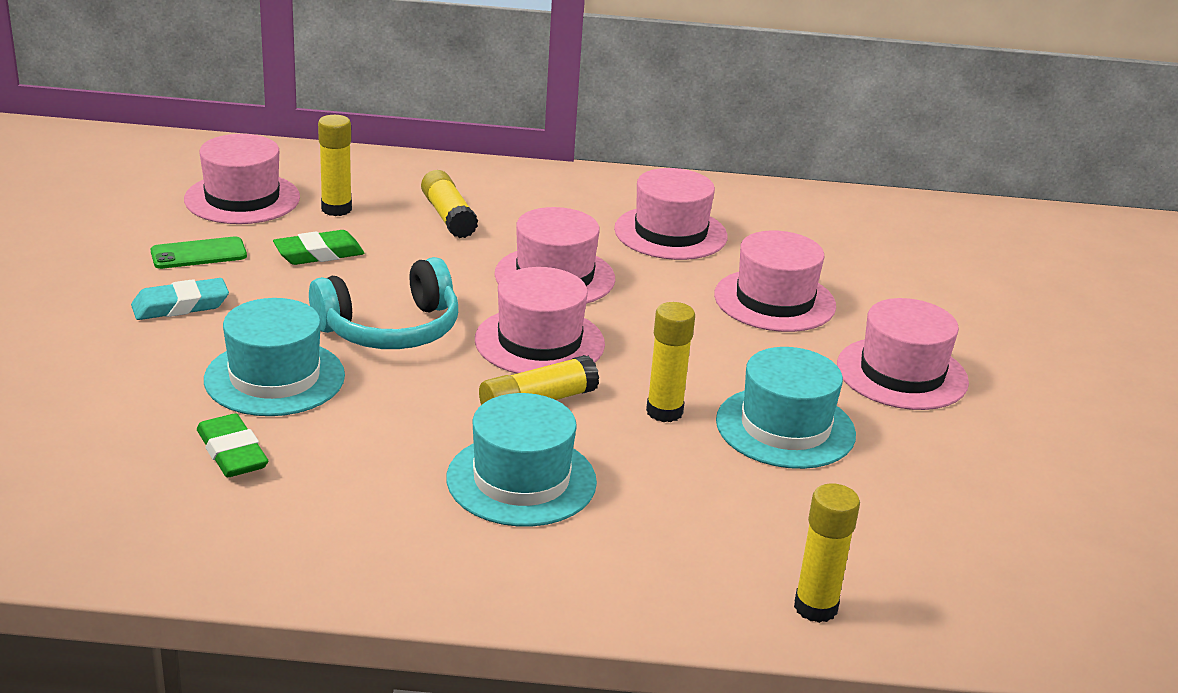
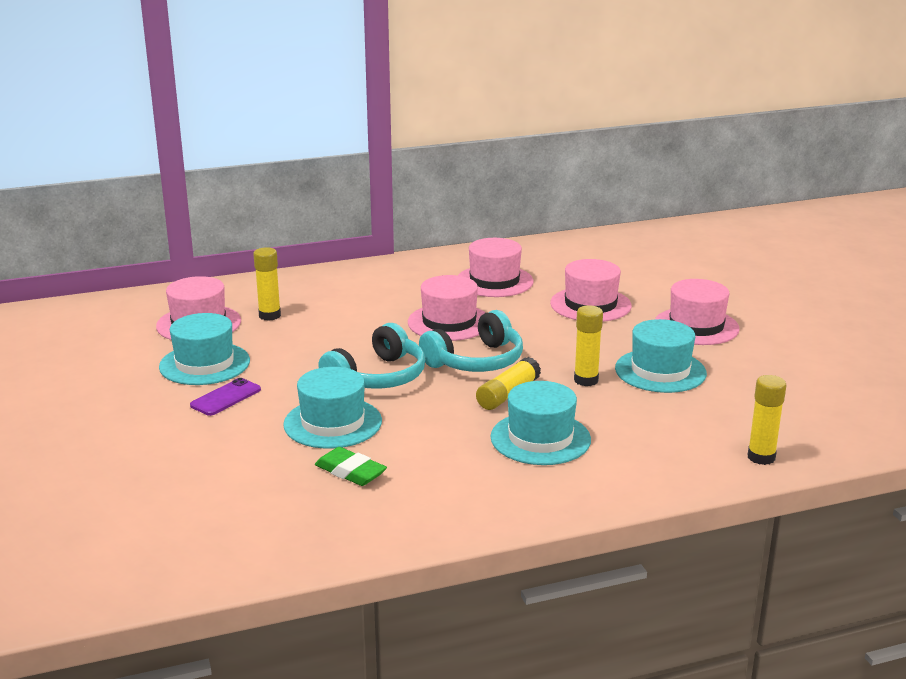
camera: 20 degrees left, 5 degrees down
turquoise eraser [131,278,229,320] -> purple phone [190,378,261,416]
green phone [150,236,247,269] -> turquoise hat [159,313,250,385]
green eraser [273,230,364,265] -> none
yellow glue stick [421,170,478,238] -> none
pink hat [475,267,605,374] -> turquoise headphones [419,310,523,372]

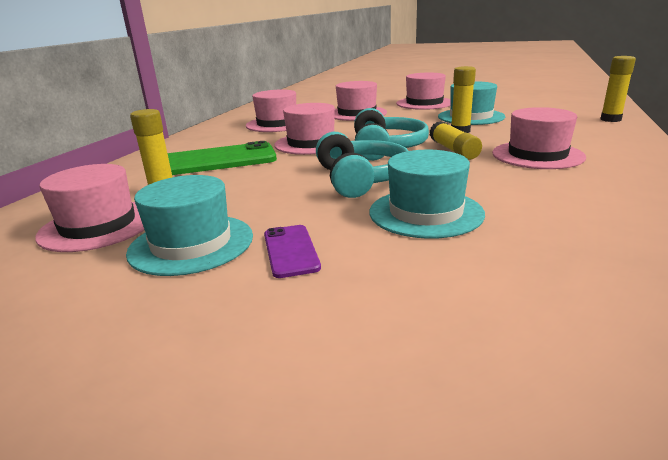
camera: 50 degrees left, 0 degrees up
green eraser [315,447,387,486] -> none
turquoise hat [490,381,591,465] -> pink hat [492,107,586,169]
none -> green phone [167,141,277,175]

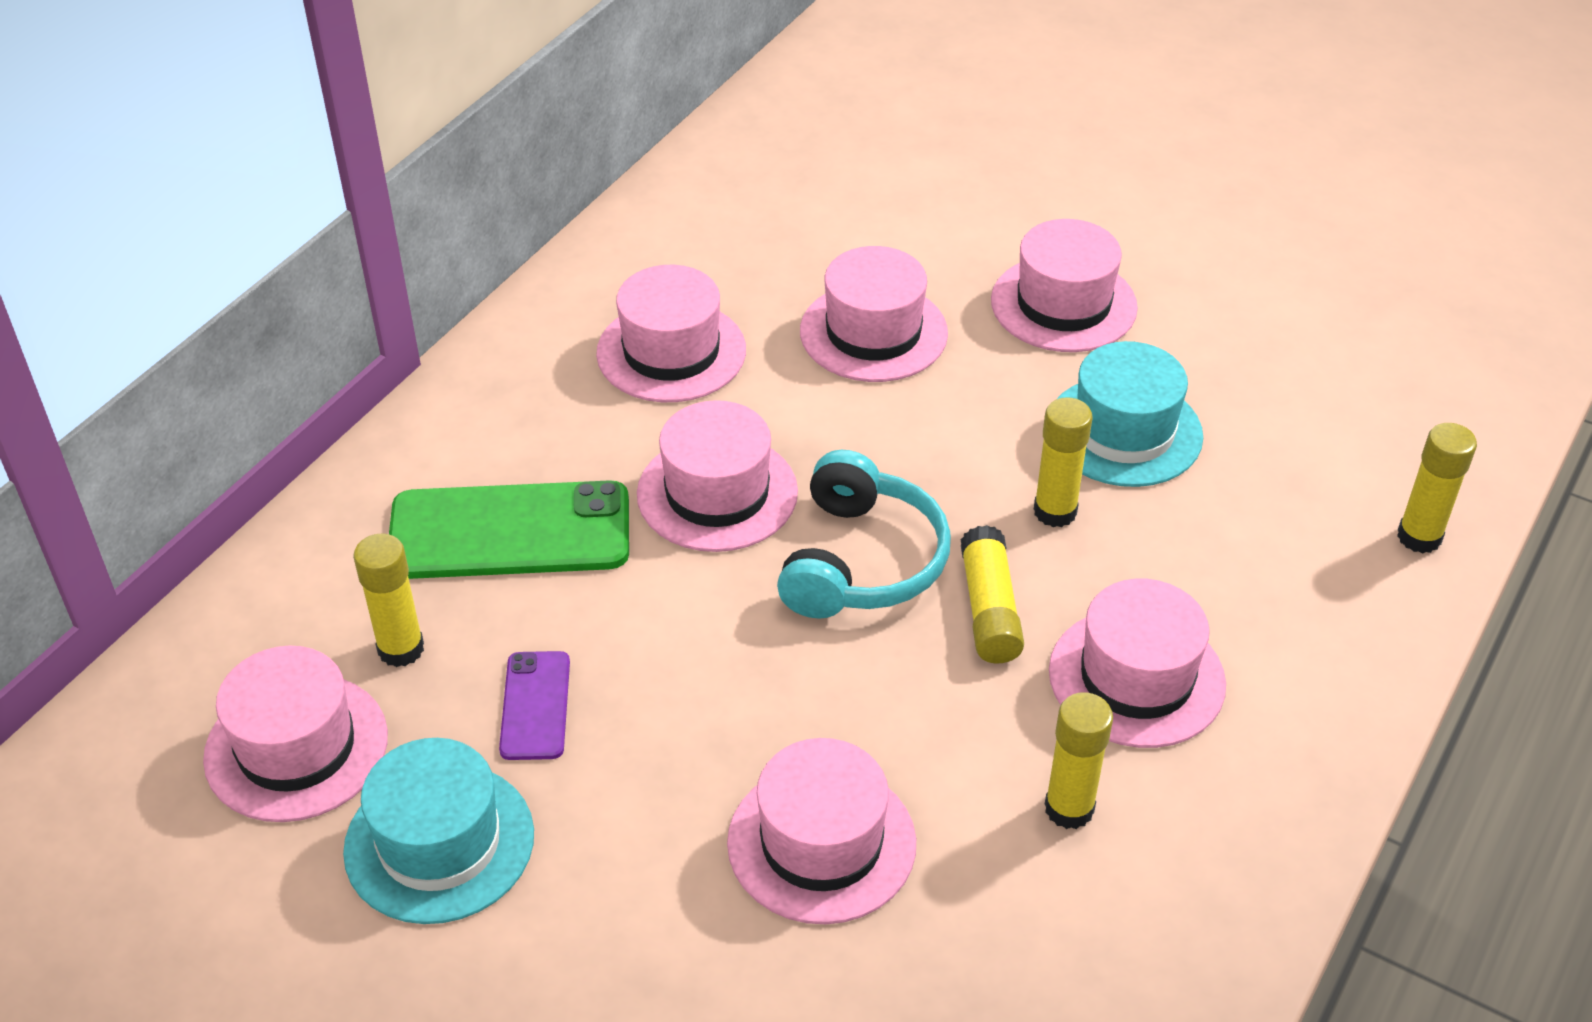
camera: 10 degrees right, 20 degrees up
purple phone [264,225,321,278] -> purple phone moved to [499,651,570,760]
turquoise headphones [316,132,408,198] -> none
turquoise hat [370,150,485,239] -> pink hat [727,738,916,924]
none -> yellow glue stick [1045,692,1113,829]

